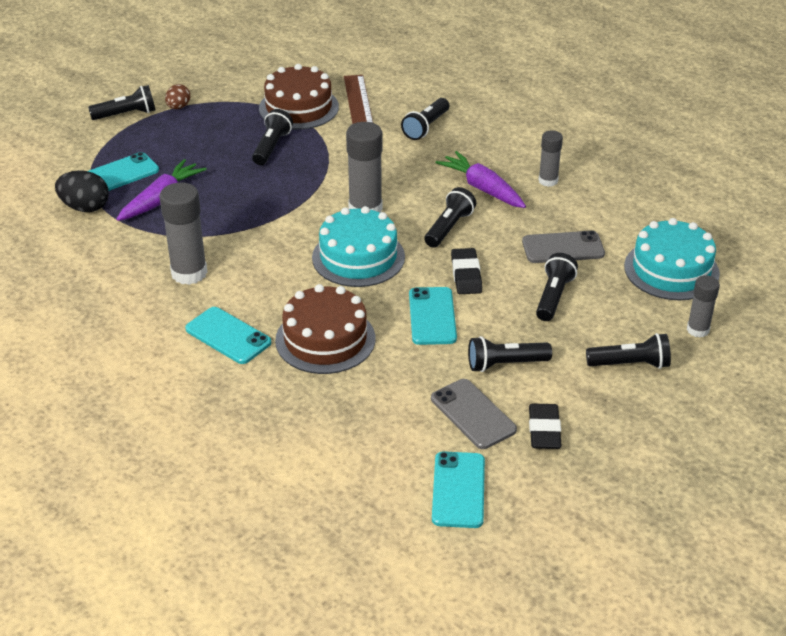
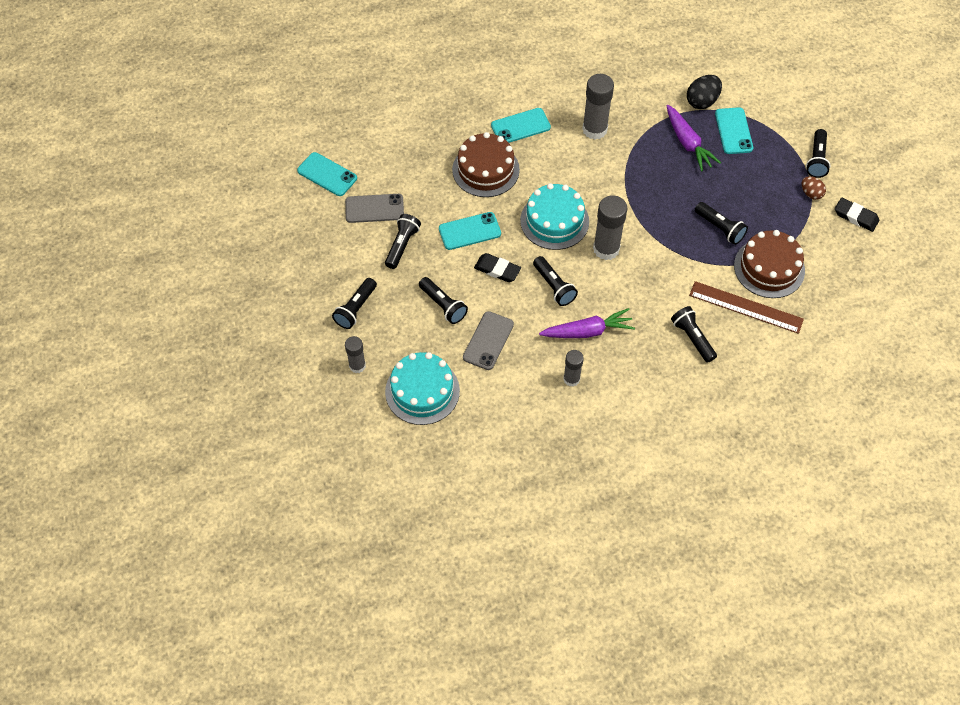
camera: 120 degrees right, 20 degrees up
turquoise phone [409,287,457,345] -> turquoise phone turned 45 degrees counterclockwise [439,212,501,250]
black eraser [529,403,562,449] -> black eraser moved to [835,197,879,232]

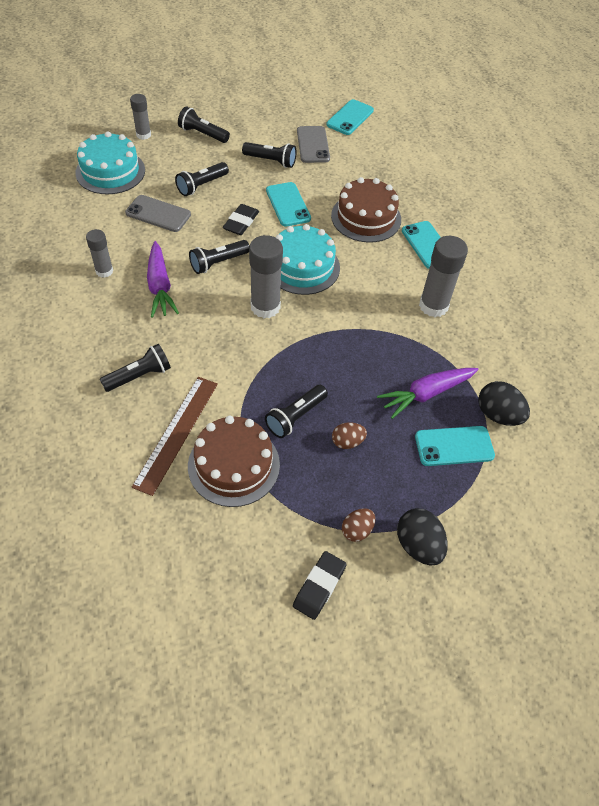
camera: 85 degrees right, 5 degrees down
black flashlight [806,129,830,178] -> black egg [397,508,448,565]
none -> brown egg [332,422,367,449]

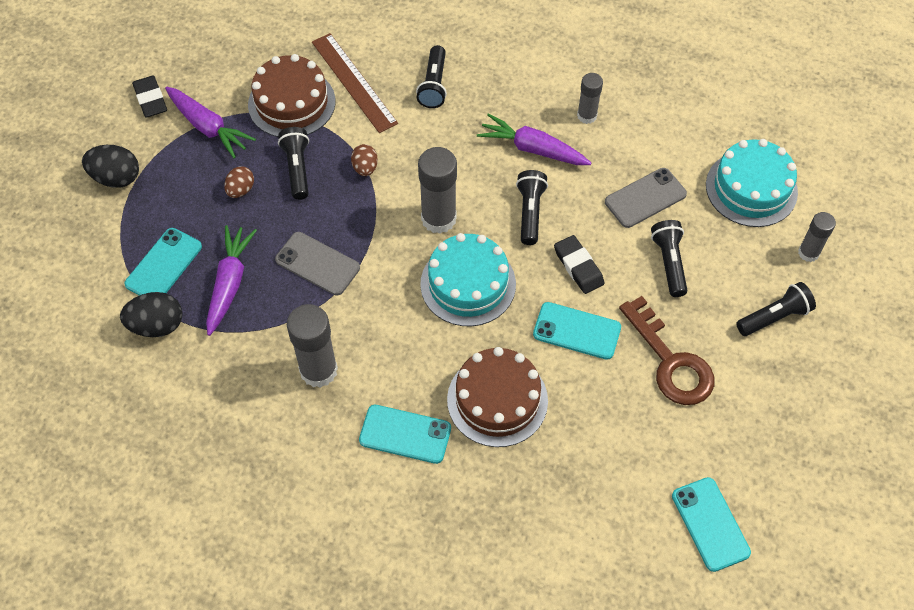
camera: 130 degrees right, 5 degrees up
black flashlight [242,142,296,168] -> brown key [619,296,714,405]
grey phone [297,126,330,163] -> grey phone moved to [275,232,360,295]
brown egg [342,508,375,542] -> brown egg moved to [351,144,378,176]
none -> purple carrot [165,87,256,158]

